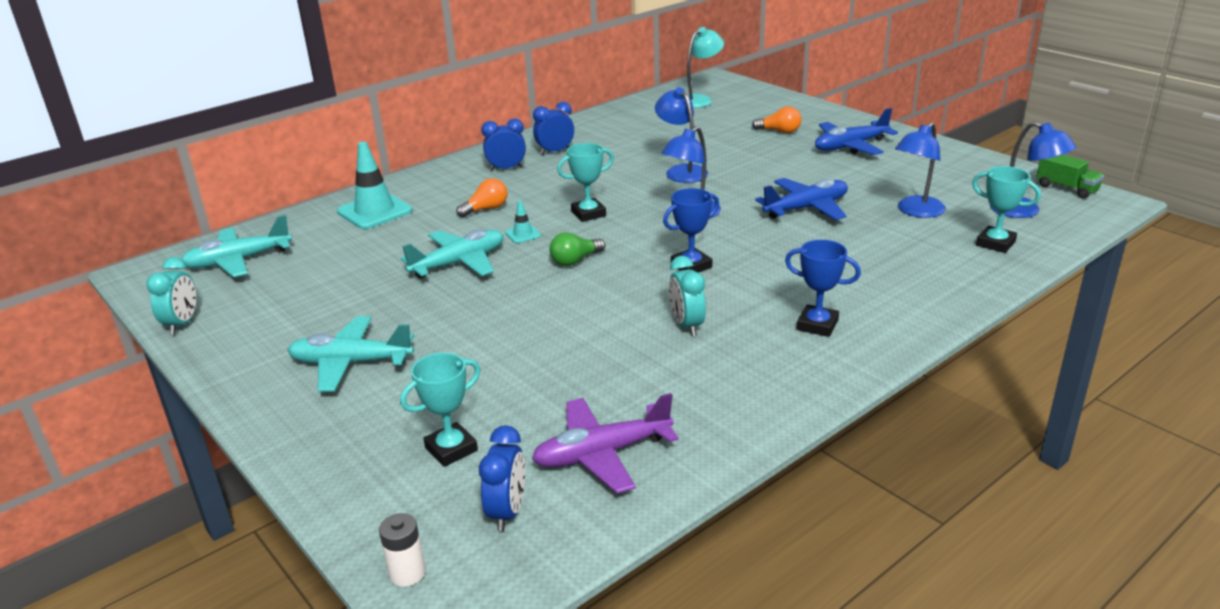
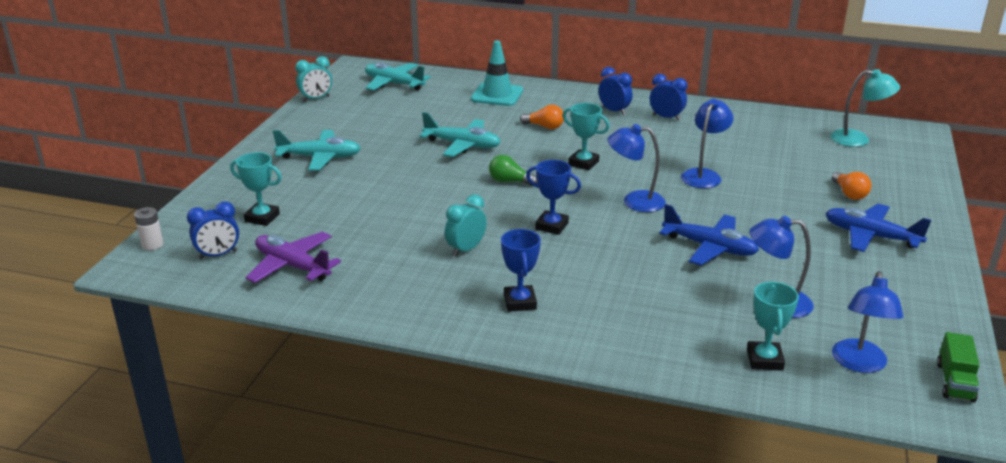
camera: 55 degrees right, 0 degrees up
turquoise plane [287,316,414,392] -> turquoise plane turned 120 degrees clockwise [273,130,361,170]
turquoise traffic cone [505,201,541,243] -> none

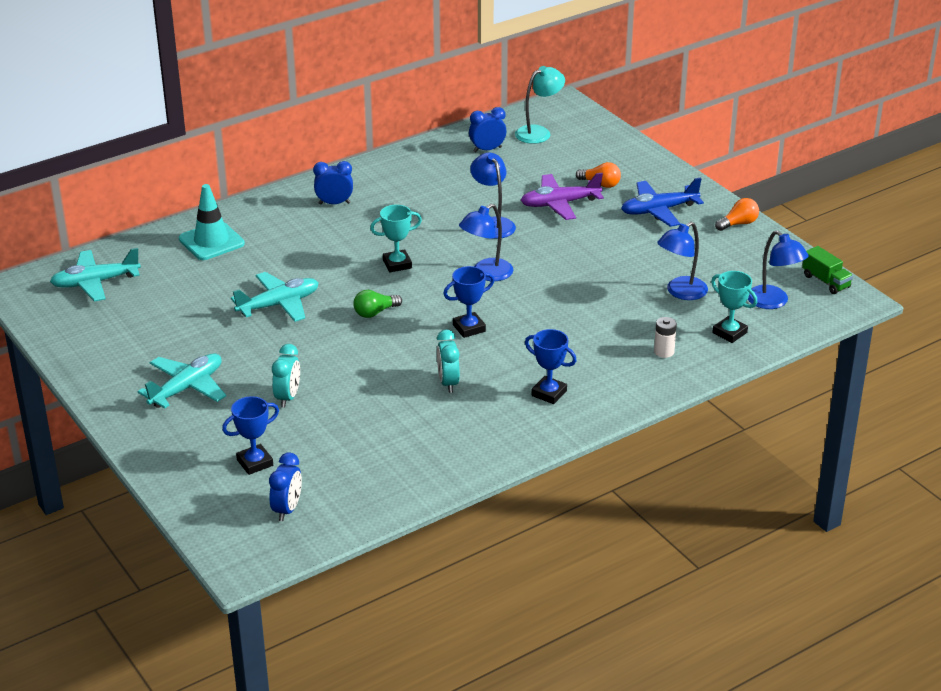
camera: 50 degrees left, 5 degrees up
white battery [134,207,163,250] -> white battery moved to [654,317,677,358]
turquoise trophy [230,152,282,226] -> blue trophy [222,396,279,475]
purple plane [246,232,341,283] -> purple plane moved to [521,173,604,220]
turquoise clock [295,56,332,102] -> turquoise clock moved to [272,344,300,408]
orange light bulb [520,105,564,129] -> orange light bulb moved to [715,198,759,231]
blue clock [650,74,688,121] -> blue clock moved to [469,107,507,152]
blue plane [659,204,759,265] -> none

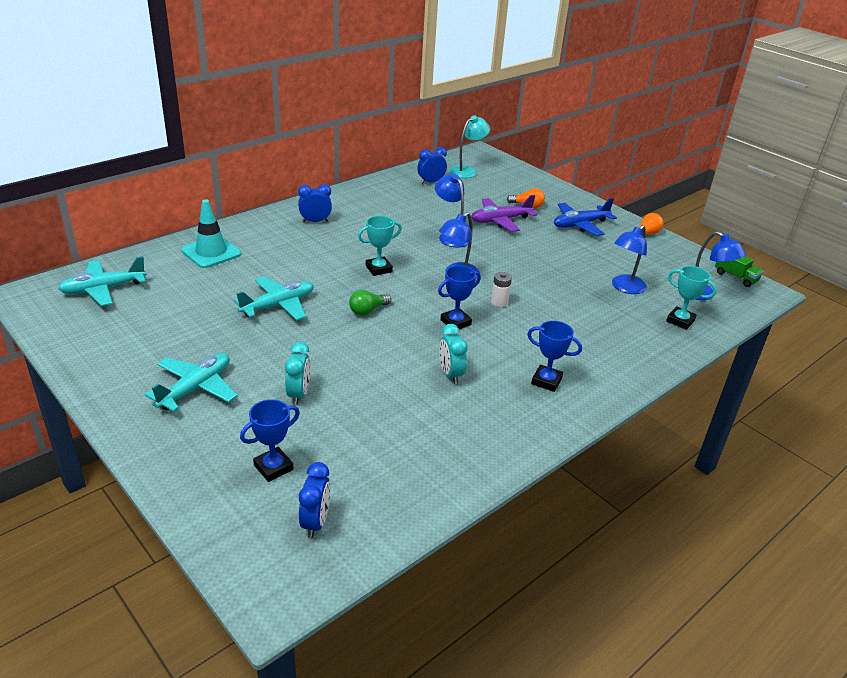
camera: 10 degrees left, 0 degrees up
white battery [654,317,677,358] -> white battery moved to [491,272,512,307]

